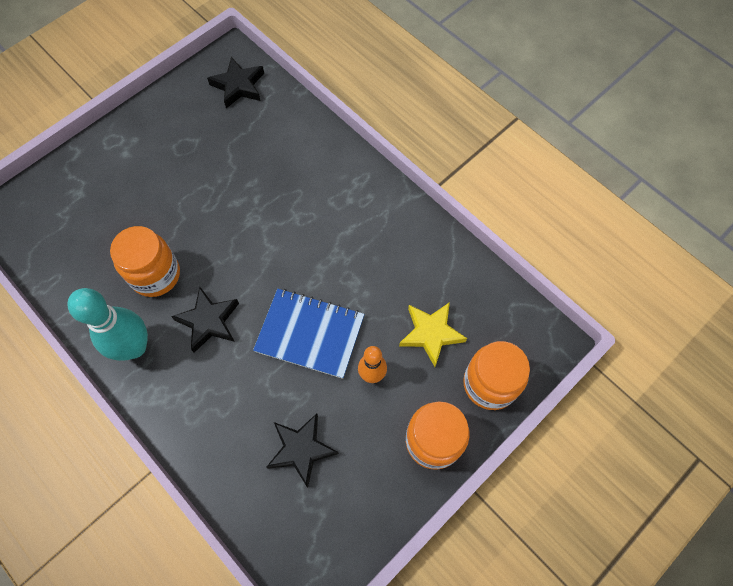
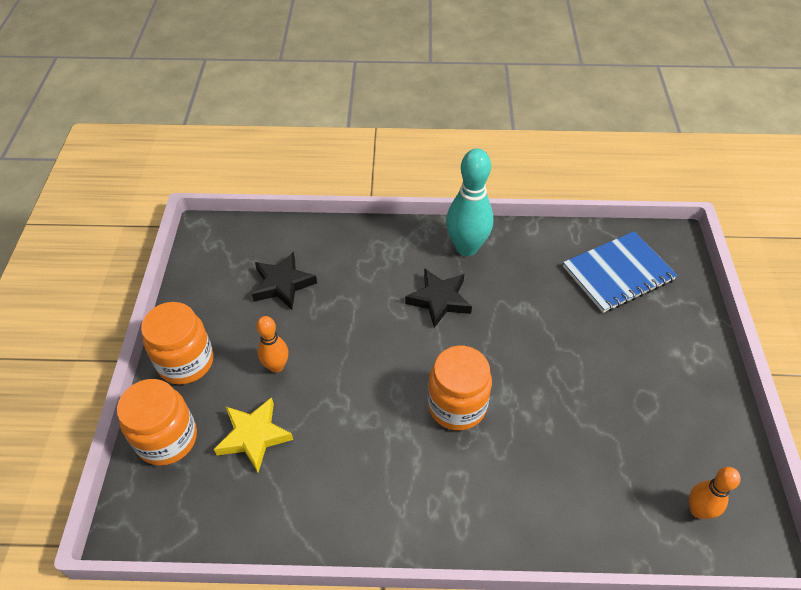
camera: 135 degrees right, 15 degrees down
orange jar [110,226,180,297] -> orange jar moved to [428,346,492,431]
black star [207,57,264,108] -> orange bowling pin [689,467,741,519]
blue notebook [253,289,365,379] -> blue notebook moved to [563,231,678,313]

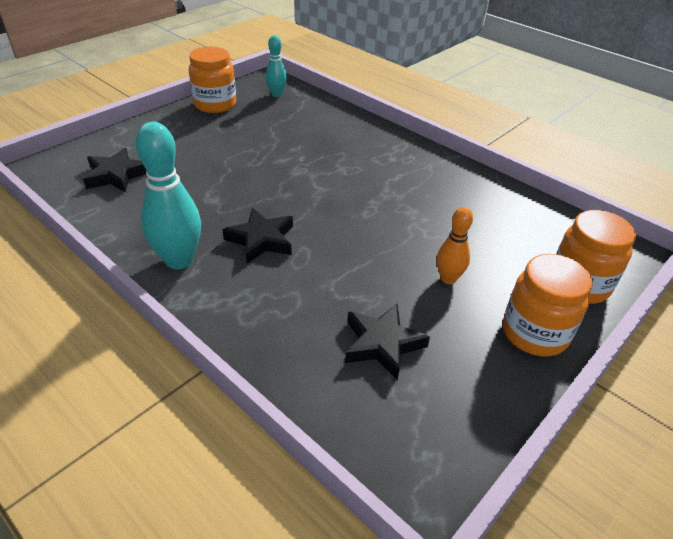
camera: 140 degrees left, 10 degrees down
yellow star [214,397,293,472] -> none
orange jar [428,346,492,431] -> orange jar moved to [189,47,236,113]
blue notebook [563,231,678,313] -> black star [83,148,146,193]
orange bowling pin [689,467,741,519] -> turquoise bowling pin [265,35,287,97]

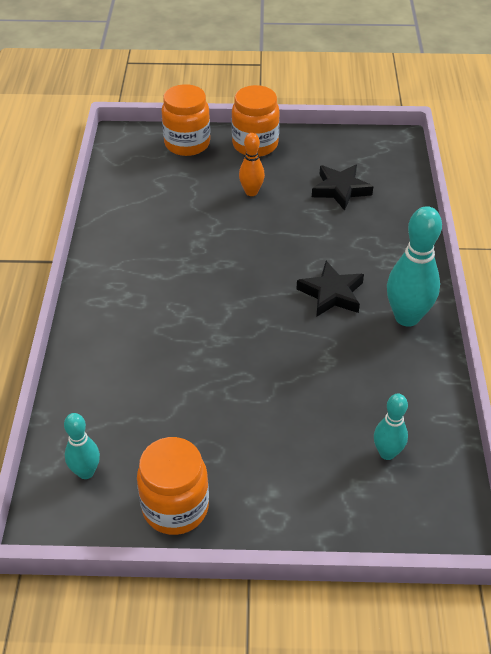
camera: 130 degrees left, 5 degrees up
black star [83,148,146,193] -> turquoise bowling pin [374,394,408,460]

